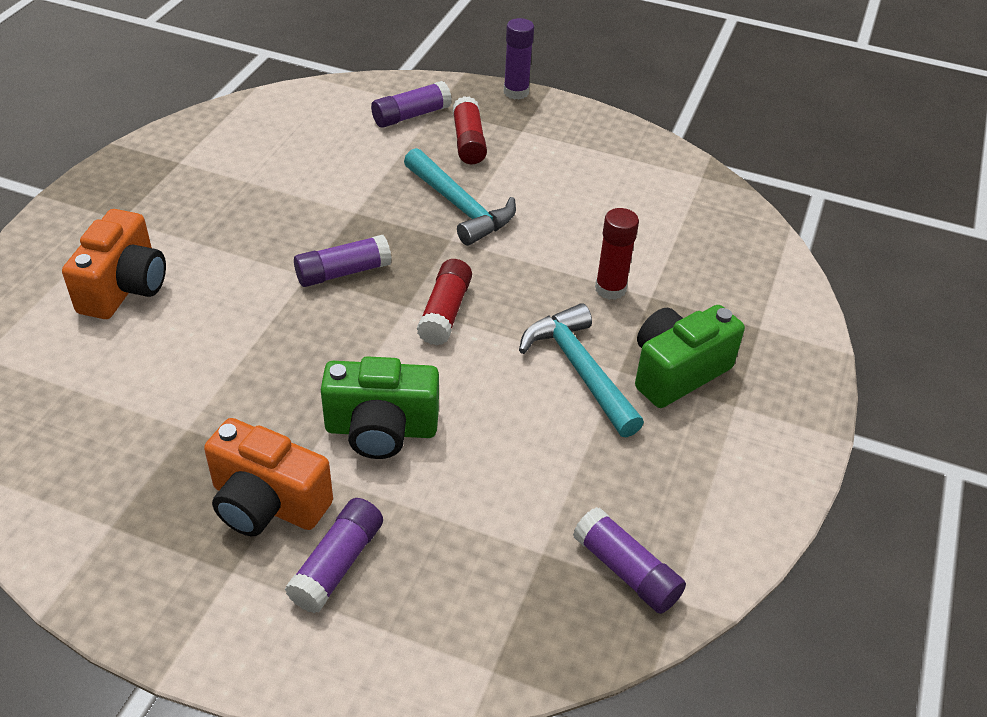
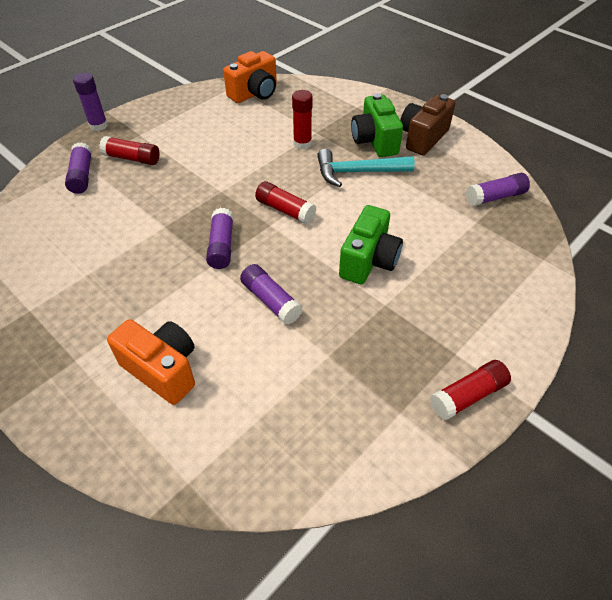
camera: 65 degrees left, 5 degrees up
orange camera [204,418,333,536] -> orange camera moved to [223,51,277,103]
purple glue stick [285,498,383,613] -> purple glue stick moved to [240,264,303,325]
turquoise hammer [404,148,516,246] -> none
none -> brown camera [400,94,455,156]
none -> red glue stick [430,360,511,420]

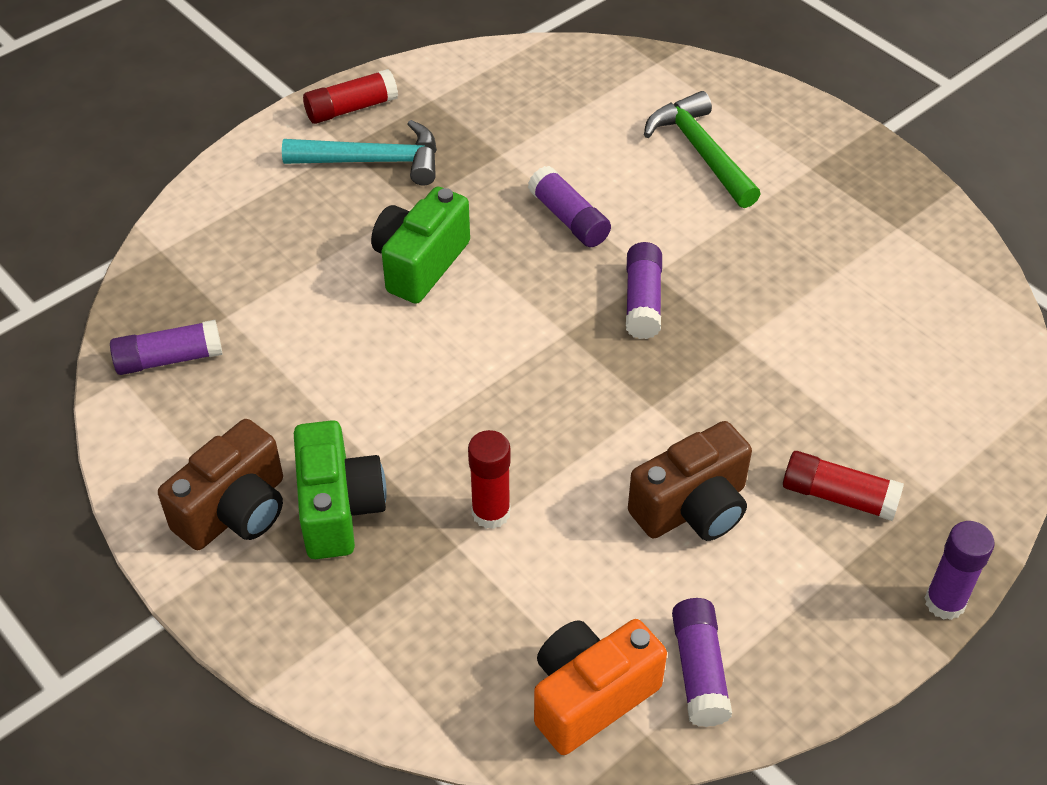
camera: 175 degrees left, 0 degrees up
purple glue stick [65,142,92,194] -> purple glue stick moved to [672,598,732,727]
orange camera [107,319,195,405] -> green hammer [644,91,761,208]
red glue stick [255,181,316,224] -> none
turquoise hammer [317,149,415,187] -> turquoise hammer moved to [282,120,437,186]
none -> brown camera [628,421,752,541]

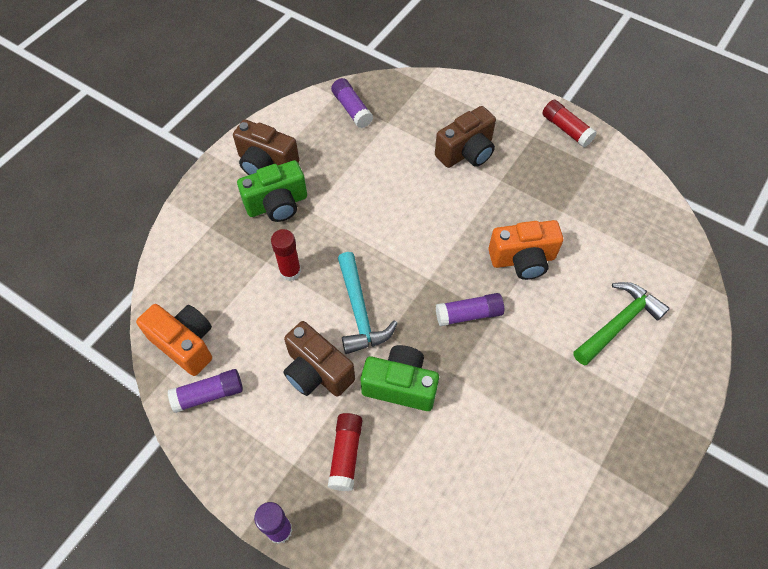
camera: 75 degrees right, 10 degrees up
turquoise hammer [282,120,437,186] -> turquoise hammer moved to [338,252,397,354]
green camera [371,187,470,304] -> green camera moved to [361,345,439,411]
purple glue stick [528,166,611,247] -> orange camera [488,220,563,280]
none -> brown camera [435,106,496,168]

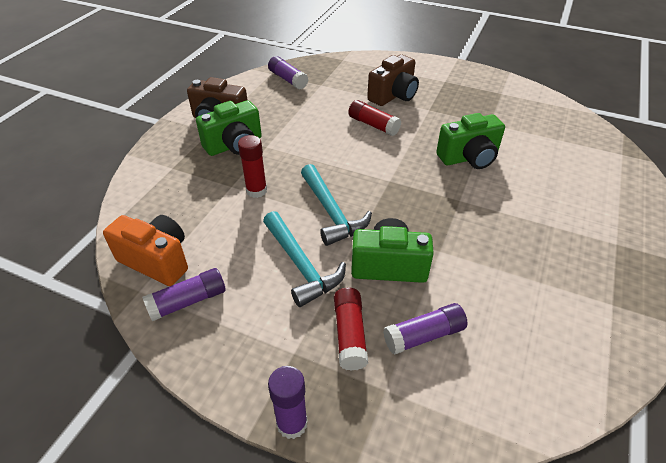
camera: 10 degrees left, 15 degrees down
brown camera [283,321,355,397] -> turquoise hammer [263,211,346,307]
purple glue stick [436,293,504,326] -> purple glue stick moved to [383,303,467,355]
orange camera [488,220,563,280] -> green camera [436,113,505,169]
red glue stick [542,100,597,148] -> red glue stick moved to [348,100,401,136]
green hammer [573,282,670,365] -> none

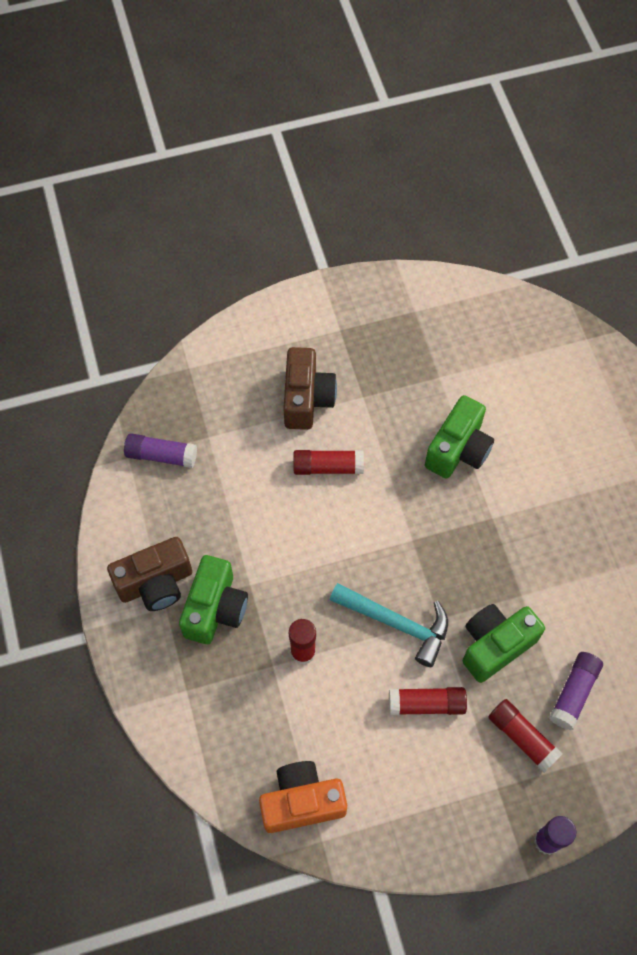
camera: 40 degrees left, 20 degrees up
purple glue stick [142,268,226,321] -> none
turquoise hammer [263,211,346,307] -> red glue stick [389,687,467,715]

